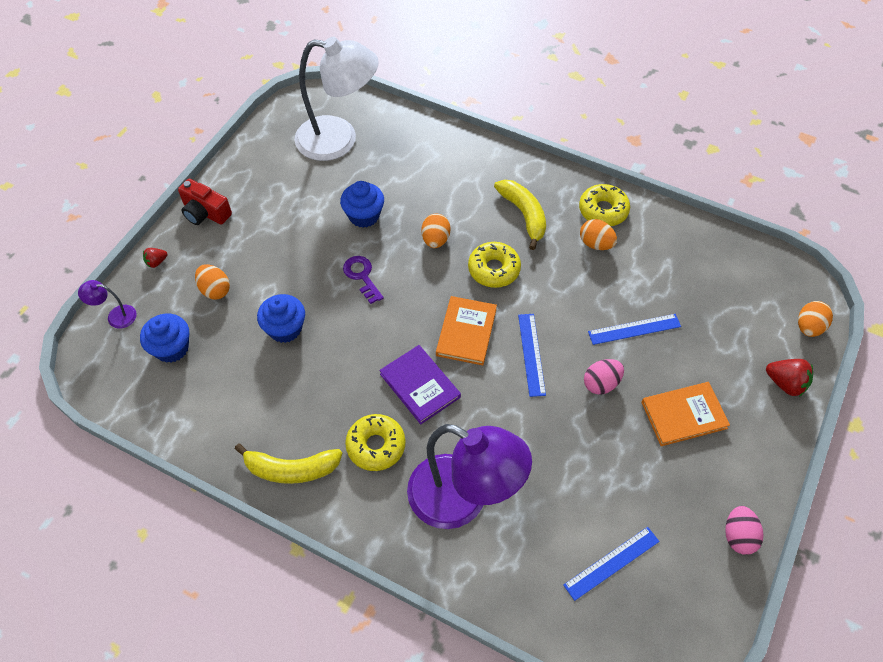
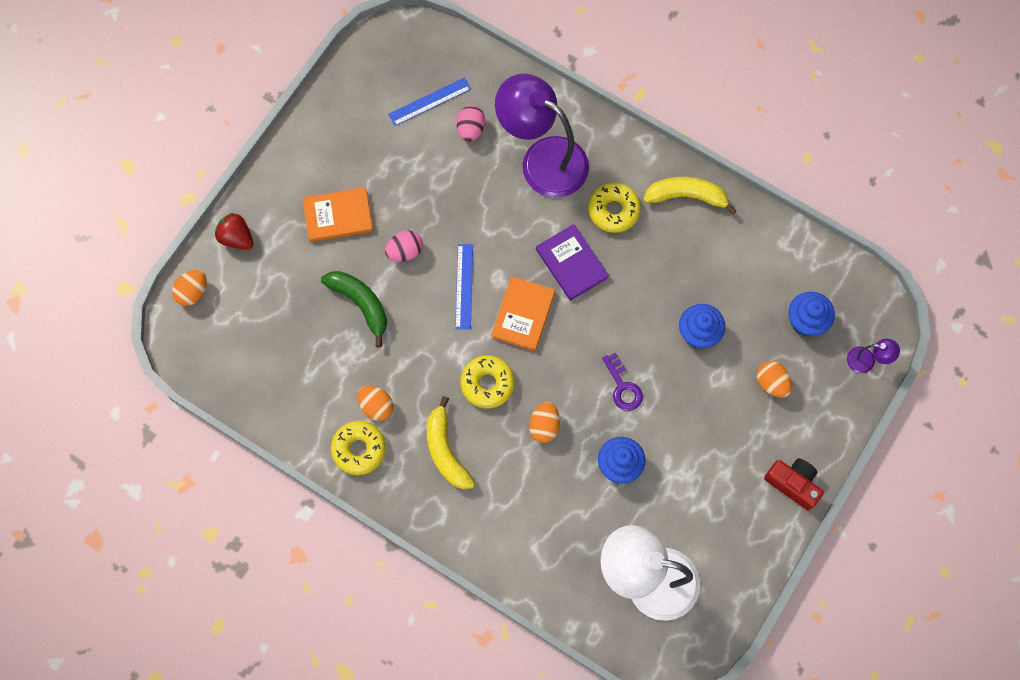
camera: 175 degrees left, 15 degrees up
red strawberry [143,248,167,268] -> none
blue ruler [588,314,681,345] -> green banana [321,271,387,347]
pink egg [725,506,764,555] -> pink egg moved to [456,105,485,142]

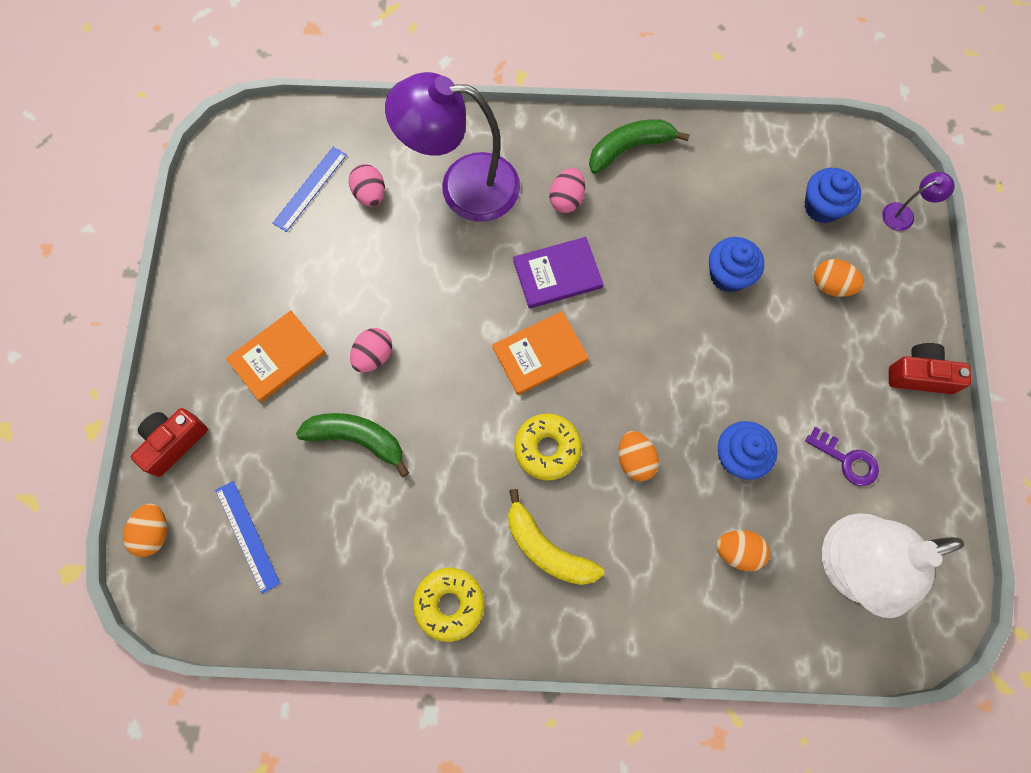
camera: 30 degrees left, 0 degrees up
red strawberry [215,212,253,250] -> red camera [131,408,208,477]
orange egg [357,385,394,421] -> orange egg moved to [716,530,770,571]
blue ruler [455,244,473,329] -> blue ruler moved to [215,481,280,594]
orange book [491,276,555,351] -> orange book turned 75 degrees clockwise [492,311,589,395]
purple book [536,224,609,301] -> purple book turned 45 degrees counterclockwise [513,237,603,308]
yellow donut [588,183,641,233] -> pink egg [549,168,585,213]
purple key [602,352,643,411] -> purple key moved to [806,427,879,486]
yellow banana [643,177,737,215] -> green banana [589,119,690,174]

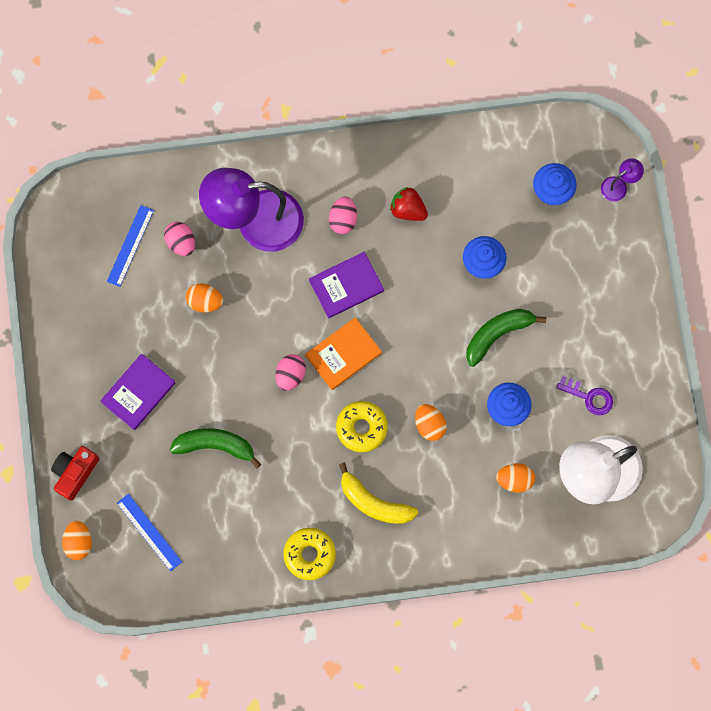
camera: 10 degrees left, 5 degrees up
orange book [226,310,326,402] -> purple book [100,354,176,430]
pink egg [350,328,392,372] -> pink egg moved to [275,354,306,391]
green banana [589,119,690,174] -> green banana moved to [466,309,546,367]
orange egg [814,259,864,297] -> orange egg moved to [186,284,223,312]
red camera [889,343,971,394] -> none
none -> red strawberry [390,187,428,221]

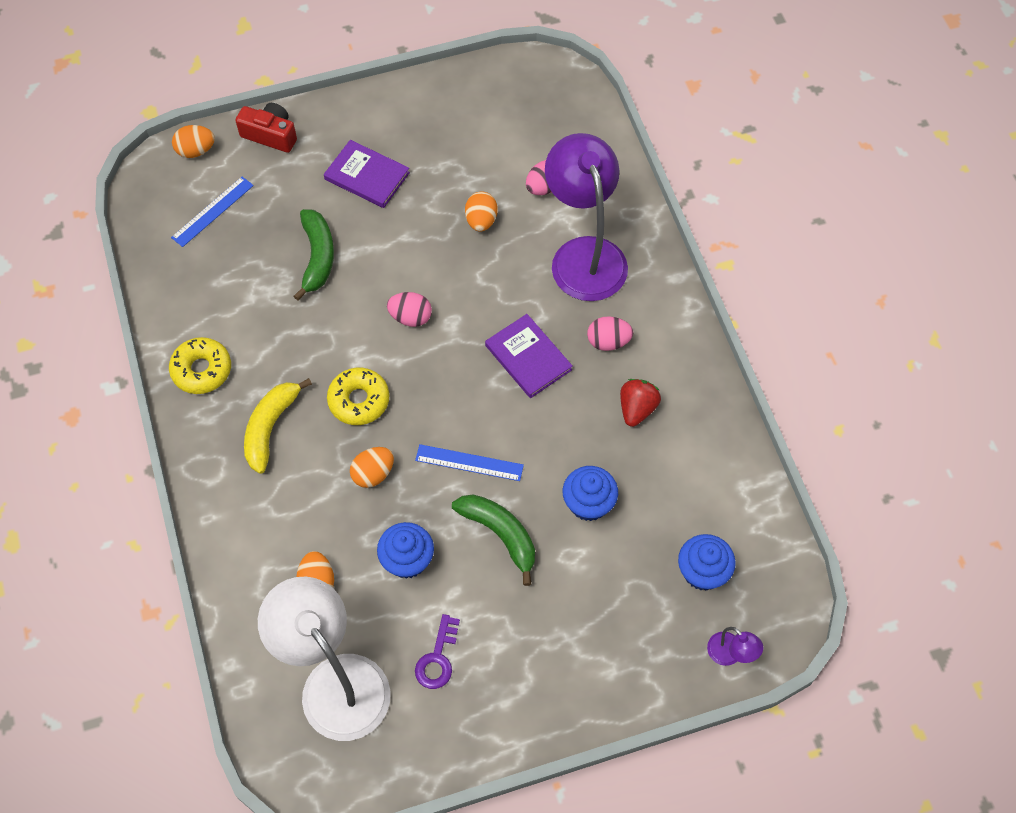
camera: 80 degrees right, 15 degrees down
blue ruler [107,205,154,287] -> blue ruler moved to [415,444,524,481]
orange book [305,317,382,390] -> none

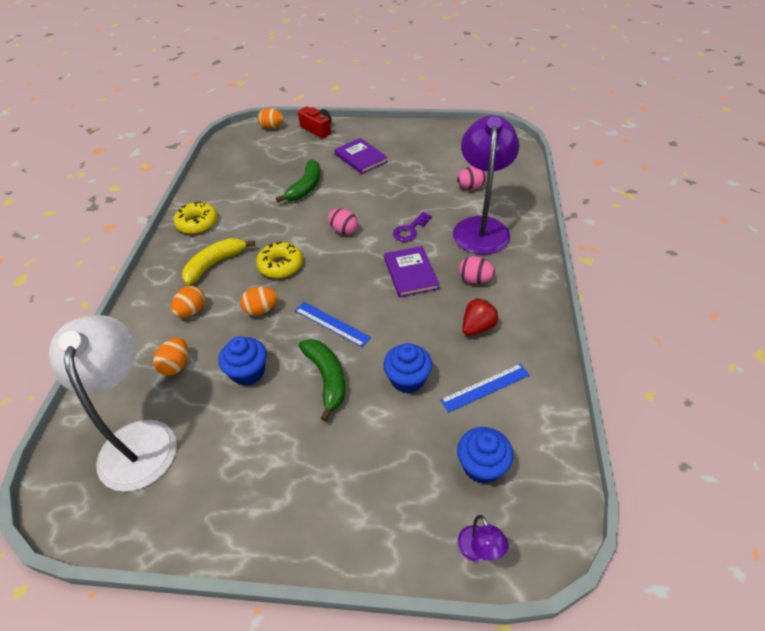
camera: 25 degrees right, 15 degrees down
blue ruler [171,177,254,247] -> blue ruler moved to [440,364,530,413]
purple key [415,614,460,689] -> purple key moved to [393,212,432,242]
orange egg [465,191,498,231] -> orange egg moved to [171,286,205,317]

